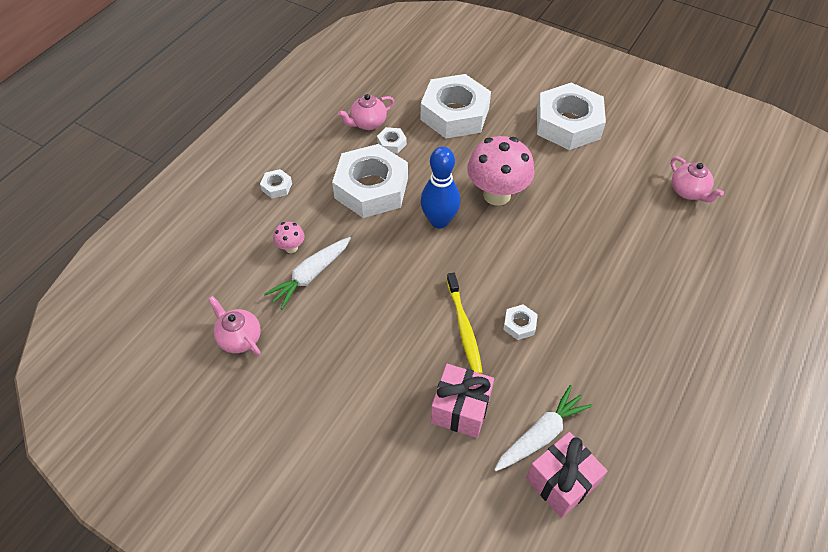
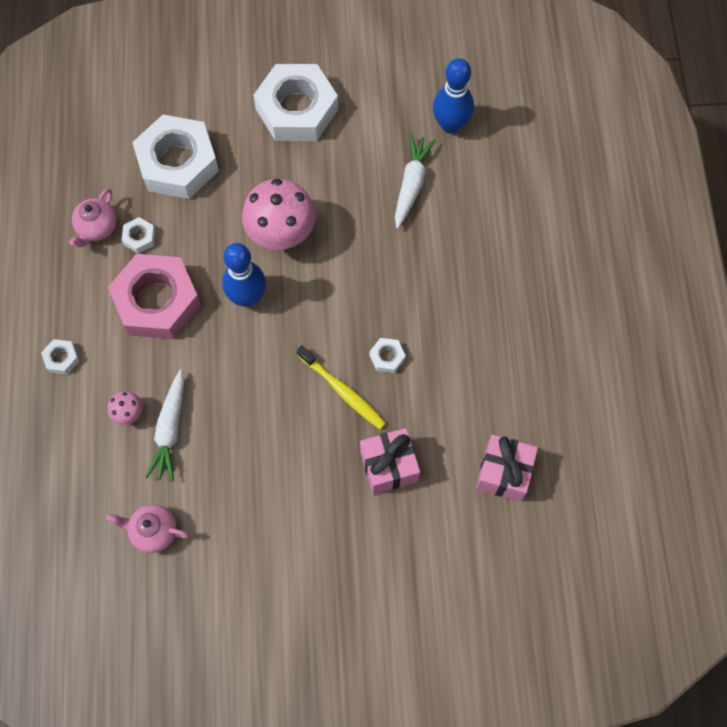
camera: 35 degrees left, 15 degrees up
white nut [332,144,408,218] -> pink nut [108,254,201,339]
white carrot [494,385,592,471] -> white carrot moved to [395,134,436,229]
pink teapot [671,157,724,203] -> blue bowling pin [433,58,474,133]

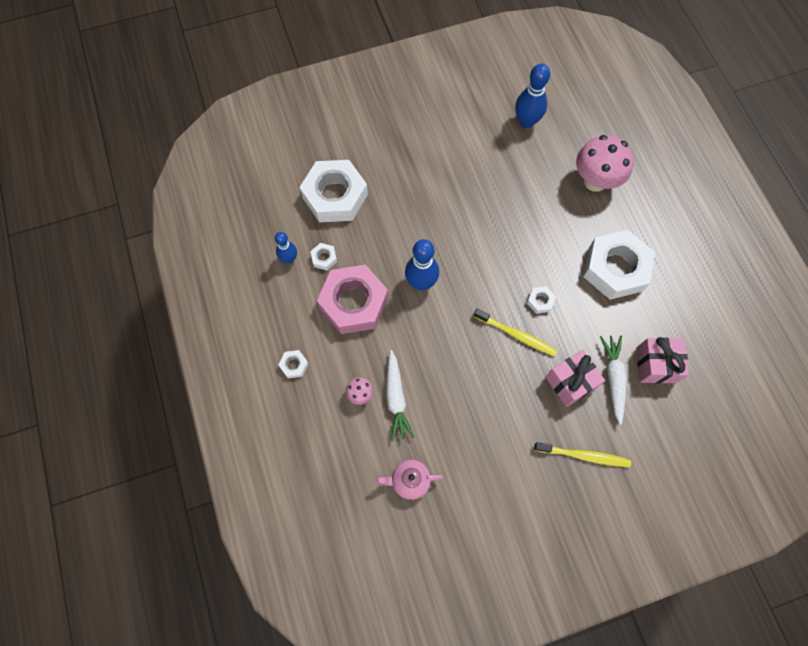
camera: 15 degrees left, 0 degrees up
pink teapot [69,188,117,248] -> blue bowling pin [275,232,297,264]
pink mushroom [242,179,316,250] -> pink mushroom moved to [576,135,634,192]
white nut [253,64,338,141] -> white nut moved to [583,230,655,300]
white carrot [395,134,436,229] -> white carrot moved to [600,336,626,425]
none -> yellow toothbrush [534,442,631,467]

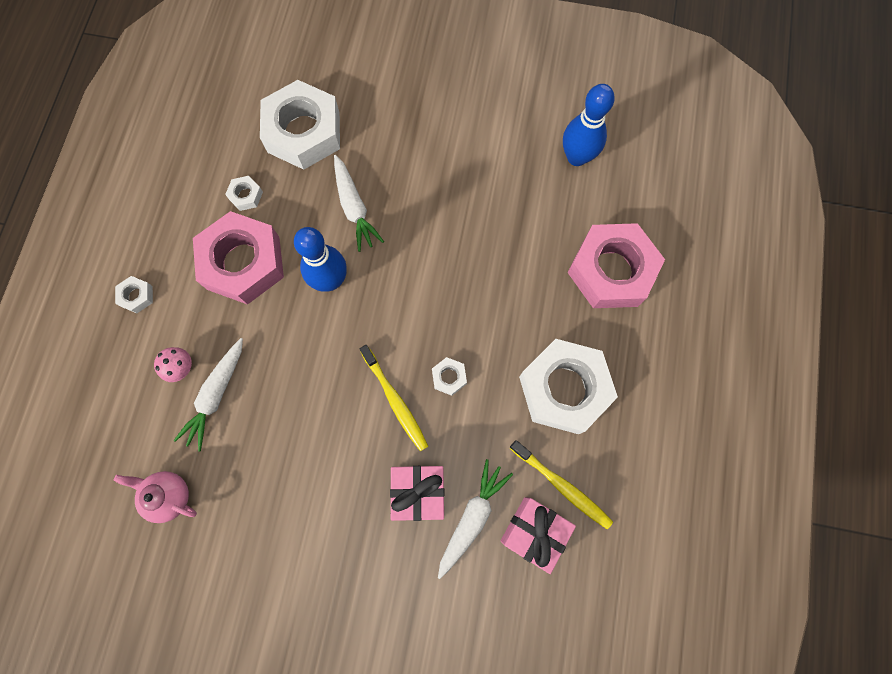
camera: 30 degrees right, 5 degrees up
blue bowling pin [275,232,297,264] -> none
yellow toothbrush [534,442,631,467] -> yellow toothbrush moved to [510,440,613,529]
pink mushroom [576,135,634,192] -> pink nut [567,223,665,308]
none -> white carrot [334,155,384,252]

